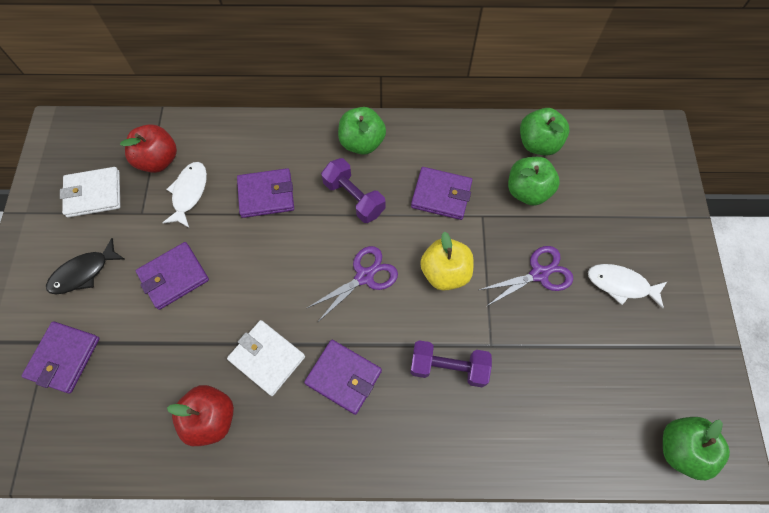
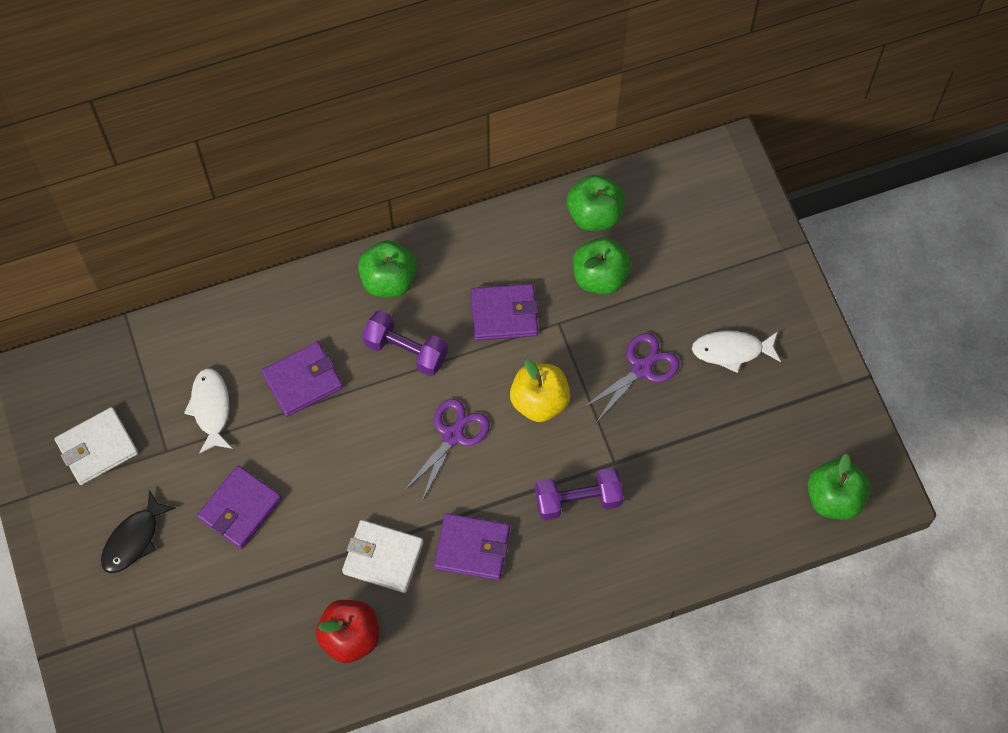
camera: 20 degrees left, 0 degrees up
purple wallet [22,321,100,394] -> none
red apple [120,124,177,173] -> none

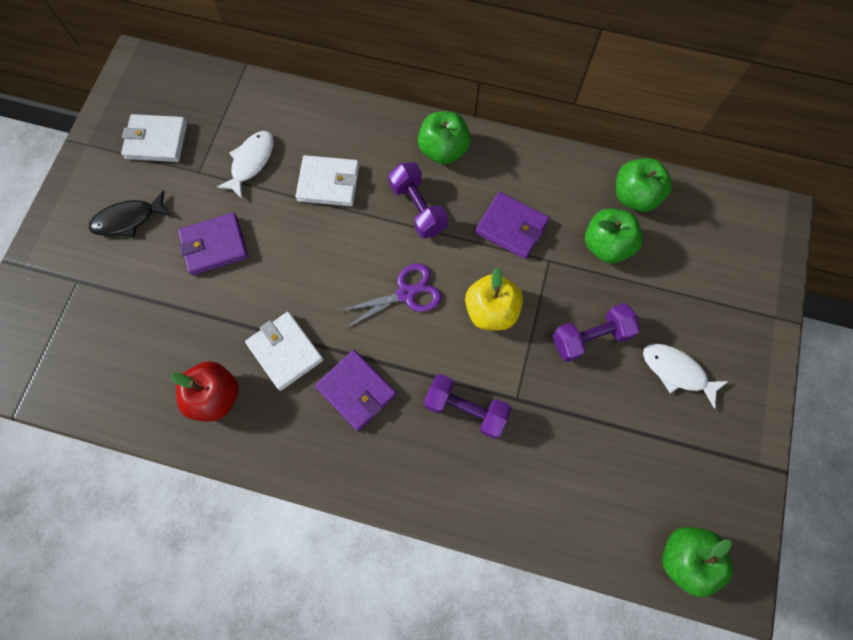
camera: 35 degrees right, 5 degrees up
purple wallet [262,342,343,417] -> white wallet [296,155,359,206]
purple scissors [581,333,679,423] -> purple dumbbell [553,303,640,362]

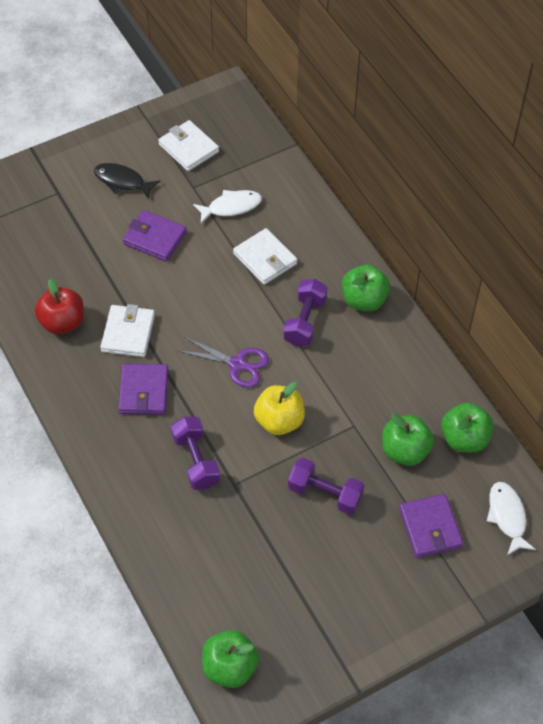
camera: 45 degrees right, 15 degrees down
purple wallet [475,192,549,259] -> purple wallet moved to [399,494,463,558]
white fish [643,344,729,409] -> white fish moved to [487,482,536,555]

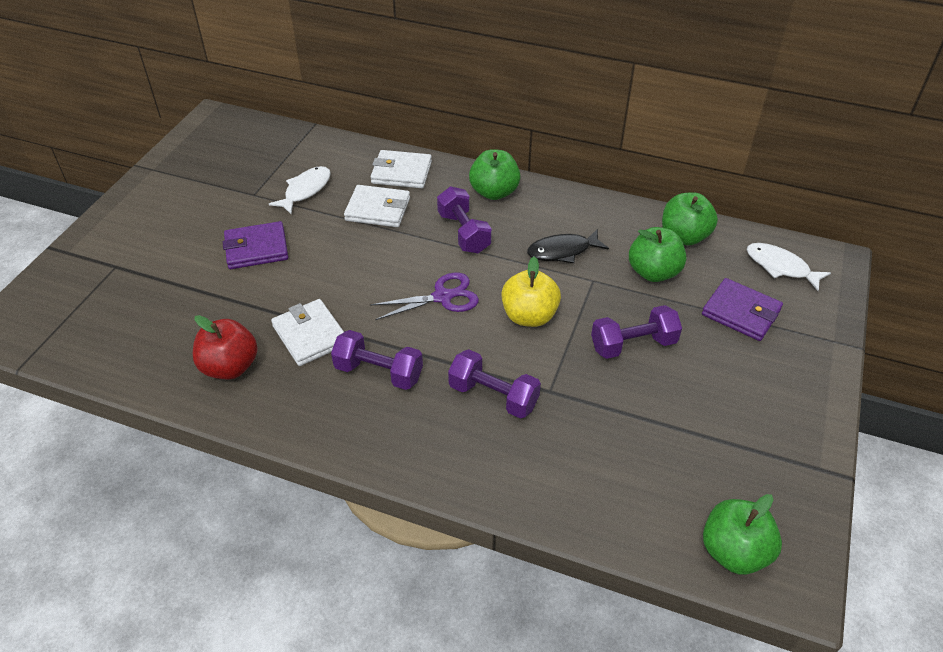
camera: 40 degrees left, 10 degrees down
black fish [94,163,160,199] -> black fish moved to [527,229,609,263]
purple wallet [118,364,169,415] -> purple dumbbell [331,330,423,390]
white wallet [158,120,219,171] -> white wallet moved to [371,150,432,188]

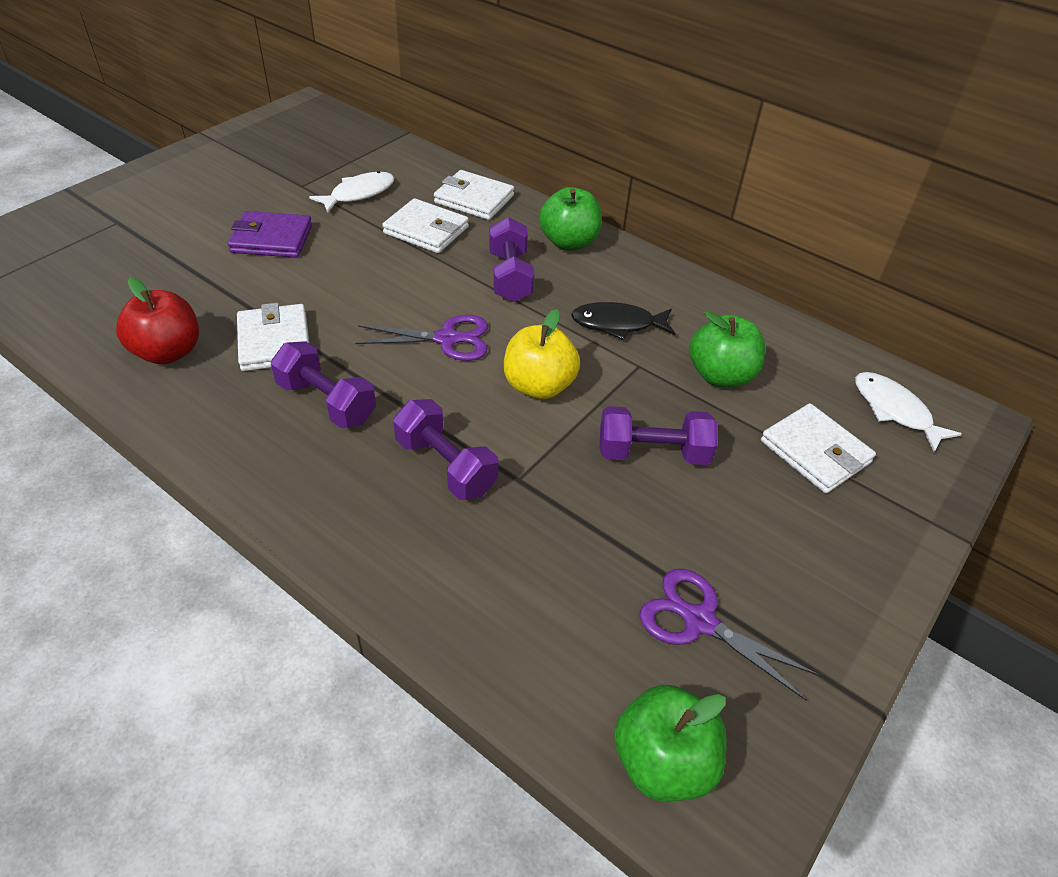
camera: 15 degrees right, 0 degrees up
green apple [662,192,718,245] -> none
purple wallet [702,278,783,341] -> white wallet [761,403,876,493]
none -> purple scissors [639,569,819,700]

